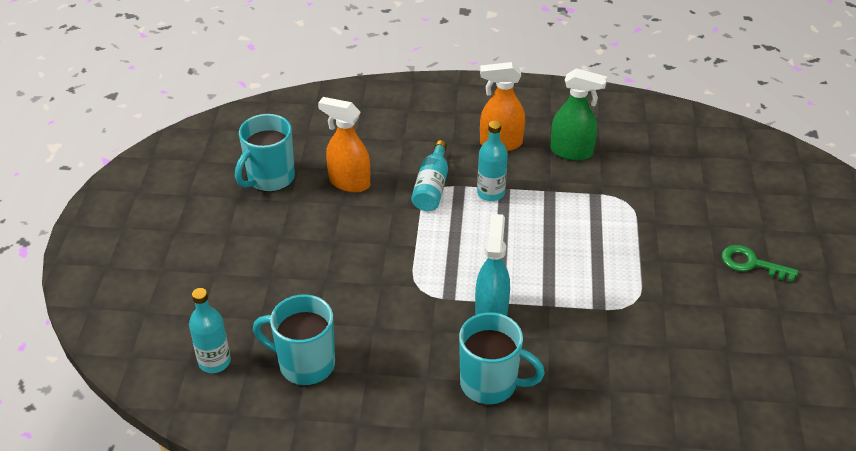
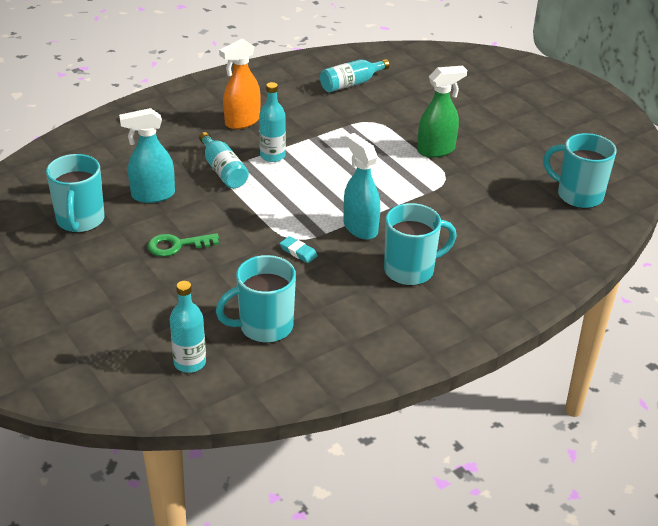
camera: 40 degrees left, 5 degrees down
orange spray bottle [318,97,370,193] -> turquoise spray bottle [119,108,175,203]
green spray bottle [550,68,607,161] -> green spray bottle moved to [417,66,467,157]
green key [722,245,798,282] -> green key moved to [148,233,219,257]
none -> turquoise eraser [280,236,318,263]
none -> turquoise bottle [320,59,390,92]
none -> turquoise mug [543,133,617,209]

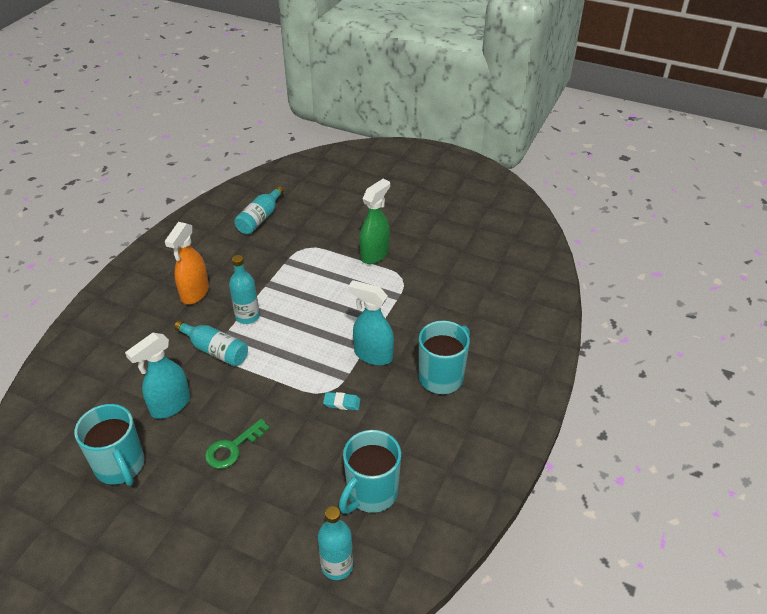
camera: 30 degrees left, 5 degrees up
turquoise mug [543,133,617,209] -> none

